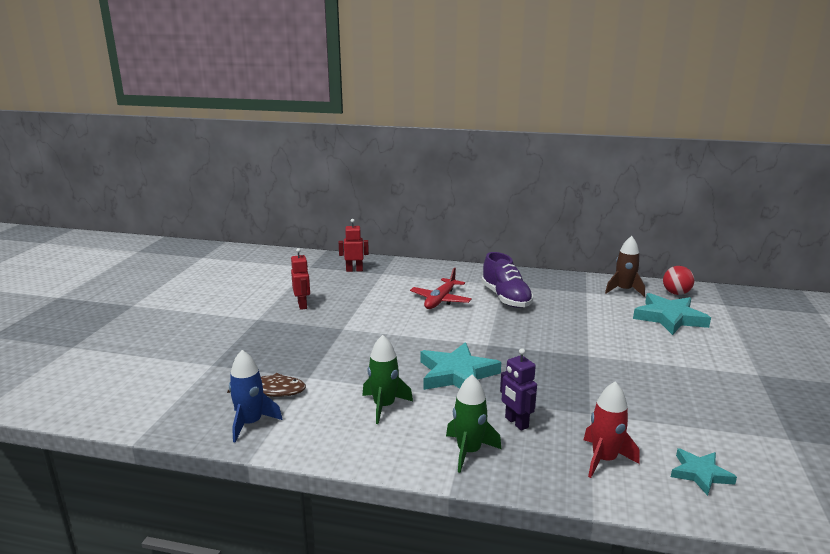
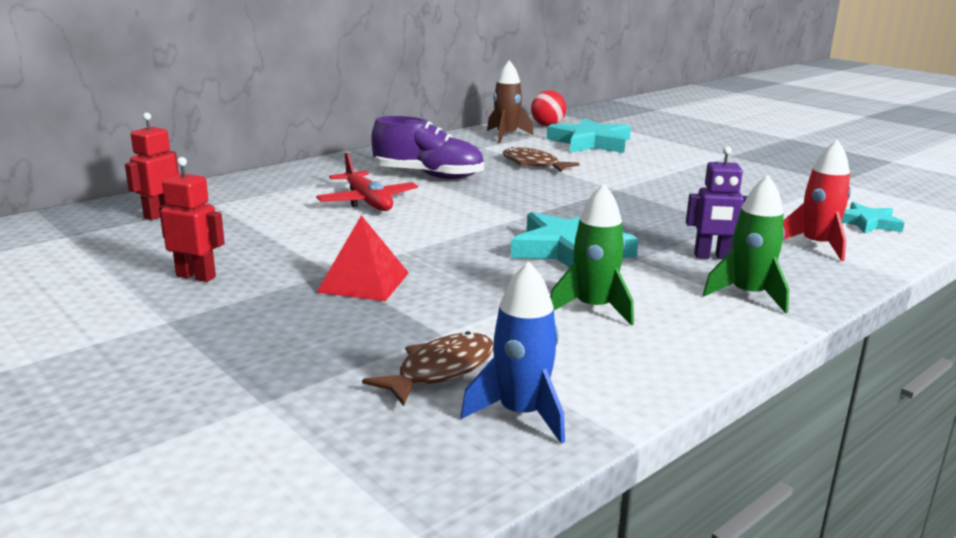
camera: 55 degrees left, 0 degrees up
none -> red pyramid [316,215,409,301]
none -> brown fish [503,147,580,172]

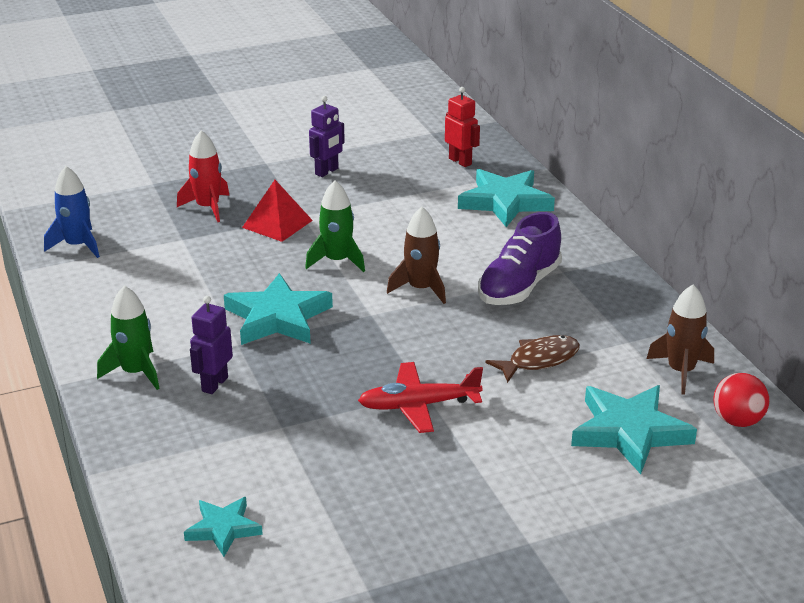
camera: 110 degrees right, 10 degrees up
red robot [159,157,225,282] -> purple robot [309,96,345,177]
red plane [316,153,418,211] -> red plane moved to [358,362,483,433]
brown fish [362,331,494,406] -> none
green rocket [550,183,634,326] -> green rocket moved to [305,180,365,272]
red rocket [783,140,851,261] -> red rocket moved to [177,130,230,222]
none -> brown rocket [387,207,446,304]
none -> turquoise star [458,169,555,227]

